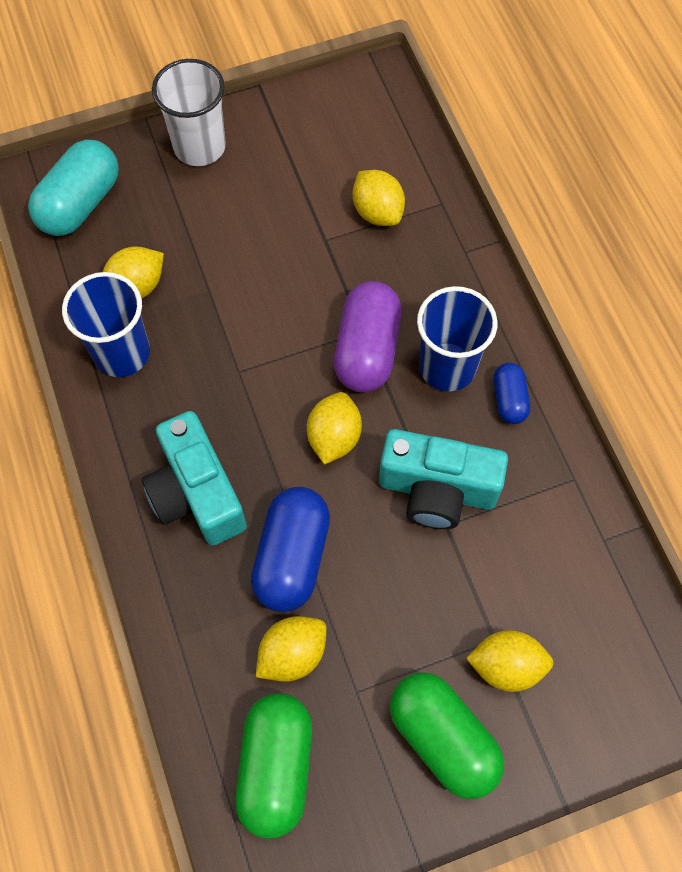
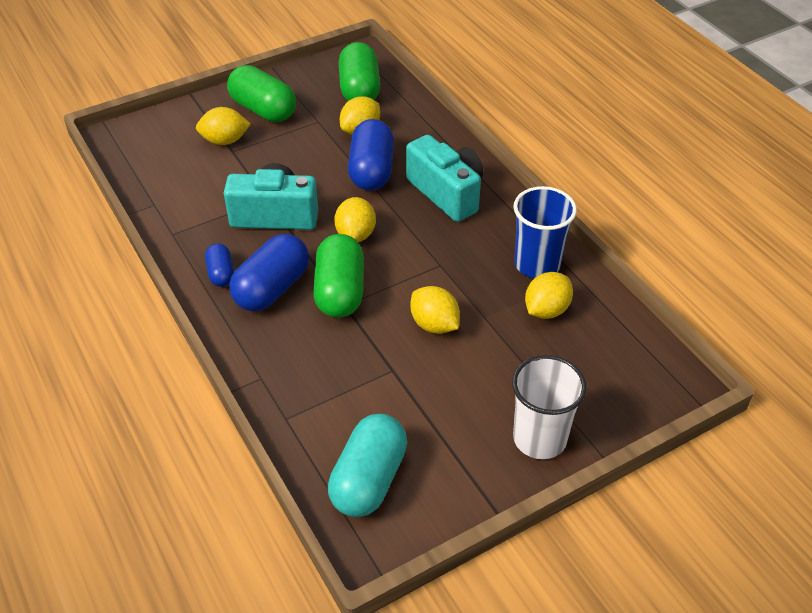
camera: 170 degrees right, 20 degrees down
turquoise capsule [28,140,119,236] -> turquoise capsule moved to [328,414,407,517]
purple capsule [334,281,401,392] -> green capsule [313,234,364,318]
yellow lemon [352,170,405,226] -> yellow lemon moved to [411,286,460,334]
blue cup [417,286,498,391] -> blue capsule [229,234,309,312]

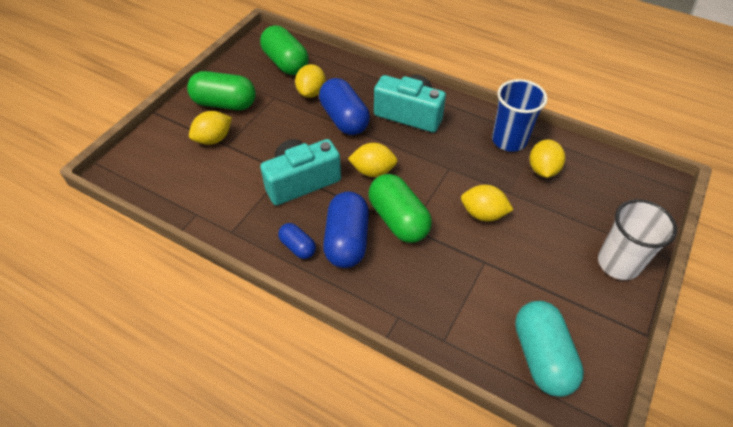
camera: 30 degrees left, 5 degrees up
yellow lemon [334,197,376,242] -> yellow lemon turned 60 degrees counterclockwise [348,143,398,177]

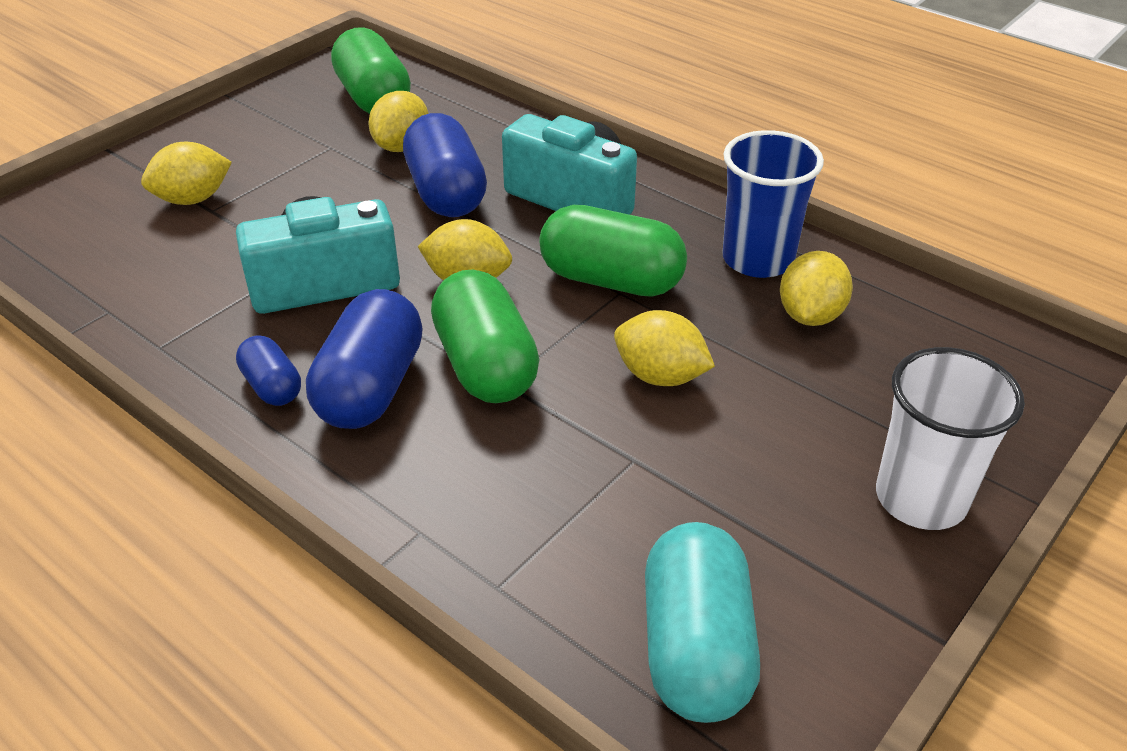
camera: 10 degrees right, 10 degrees down
green capsule [187,71,256,110] -> green capsule moved to [539,205,687,297]

